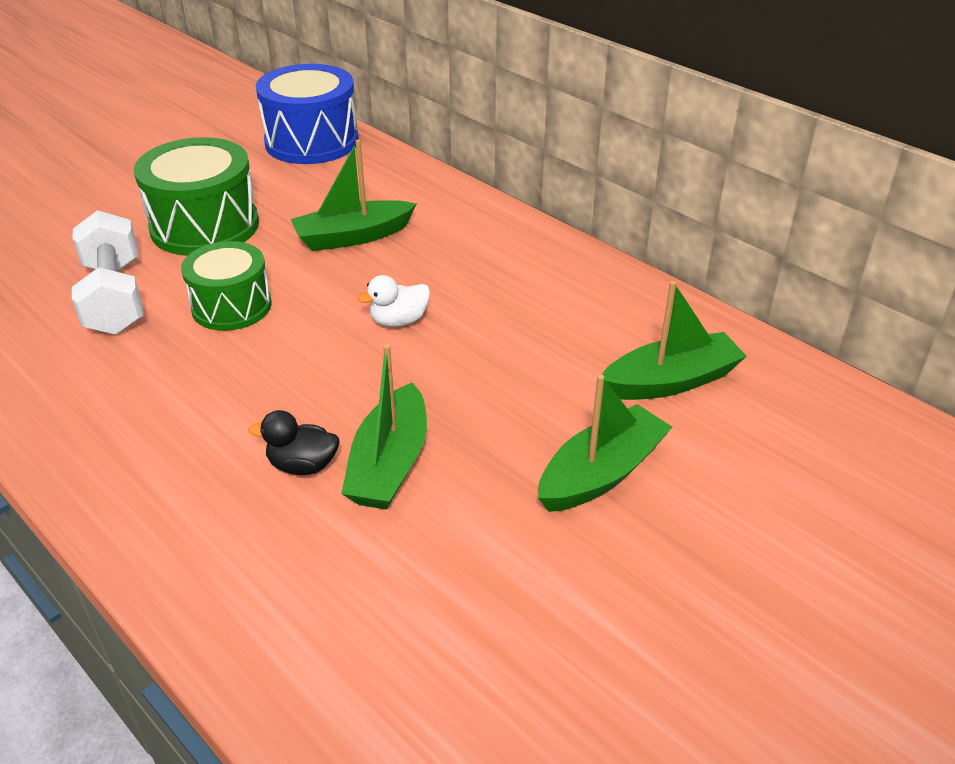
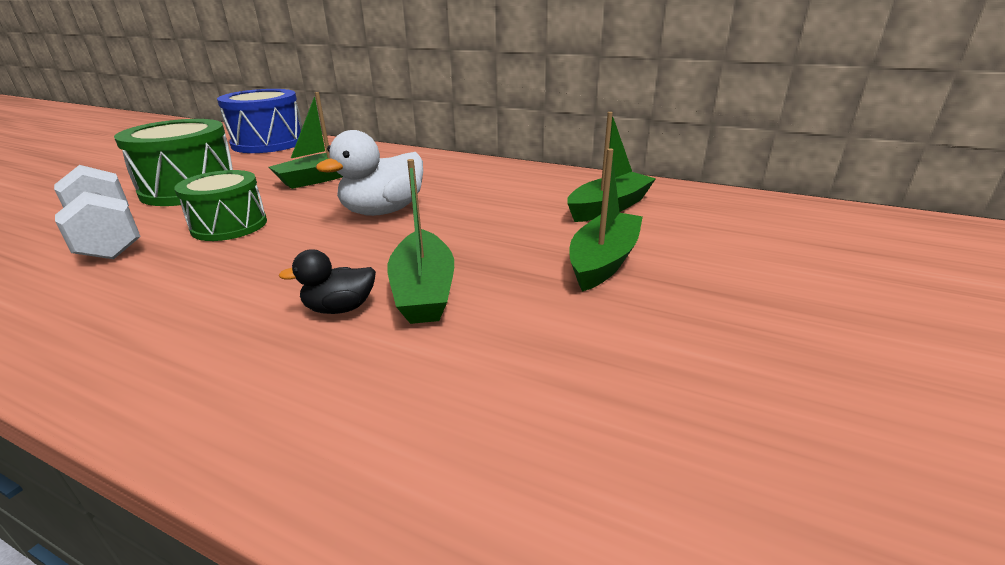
camera: 20 degrees left, 10 degrees down
white duck [358,275,430,327] -> white duck [316,130,423,216], size x1.79

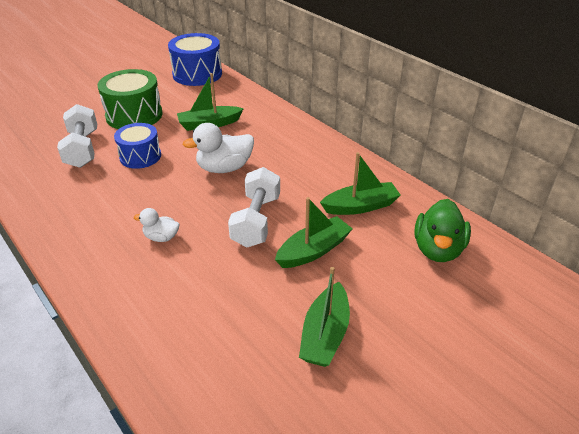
camera: 25 degrees right, 10 degrees up
green drum [174,170,267,241] -> blue drum [114,123,161,169]
black duck [278,250,376,314] -> white duck [134,208,179,242]
green boat [388,159,454,324] -> green boat moved to [299,267,350,367]
none -> white dumbbell [228,167,280,247]
none -> green duck [414,199,471,262]

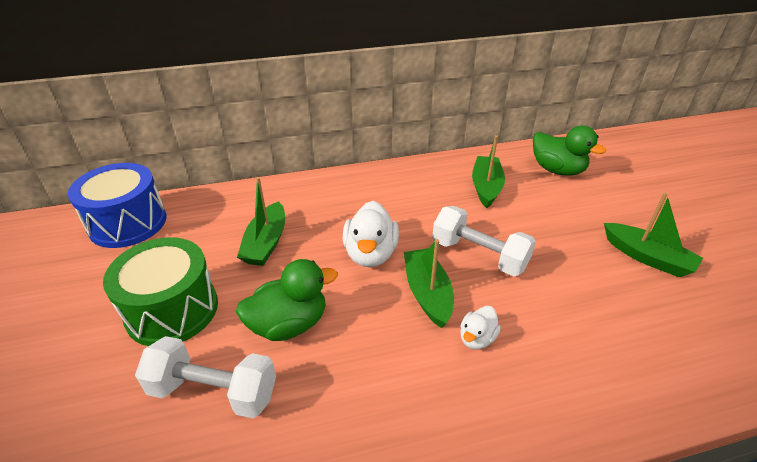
camera: 65 degrees left, 0 degrees up
blue drum [114,123,161,169] -> green duck [236,259,338,341]
green boat [275,197,353,268] -> green boat moved to [404,239,453,328]

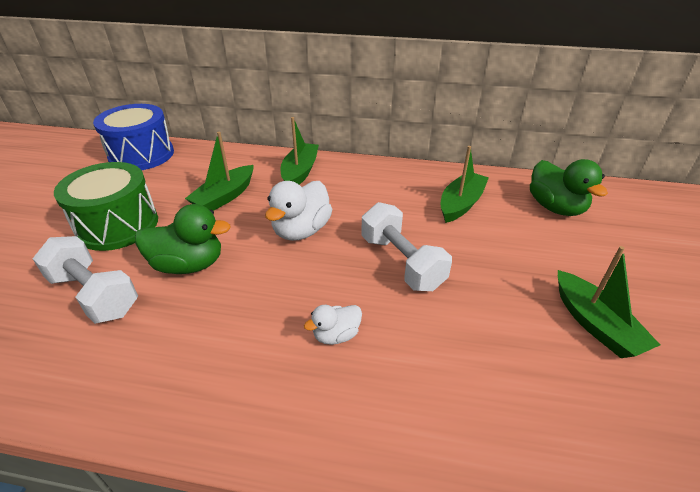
camera: 25 degrees right, 0 degrees up
green boat [404,239,453,328] -> green boat moved to [281,117,319,185]

